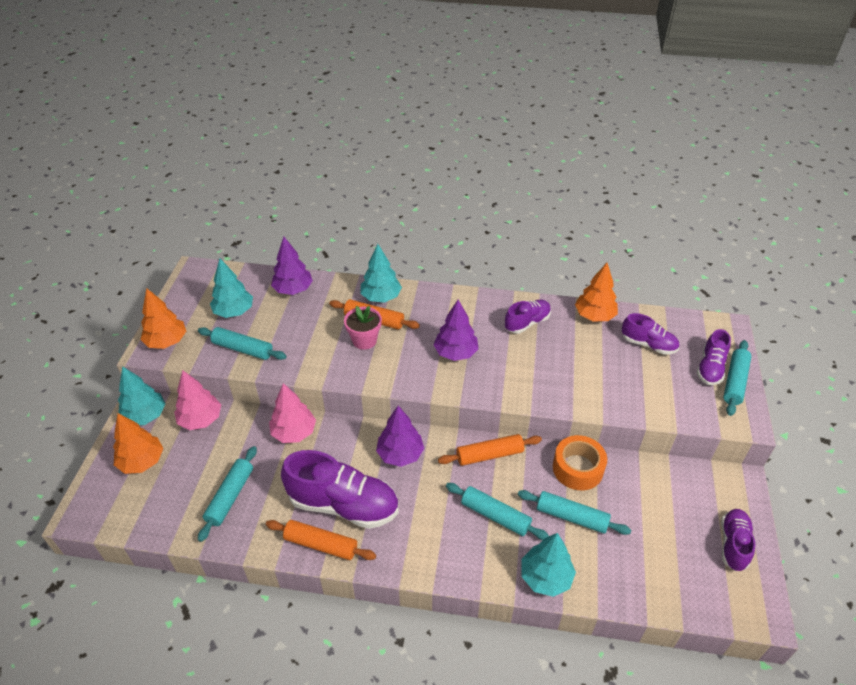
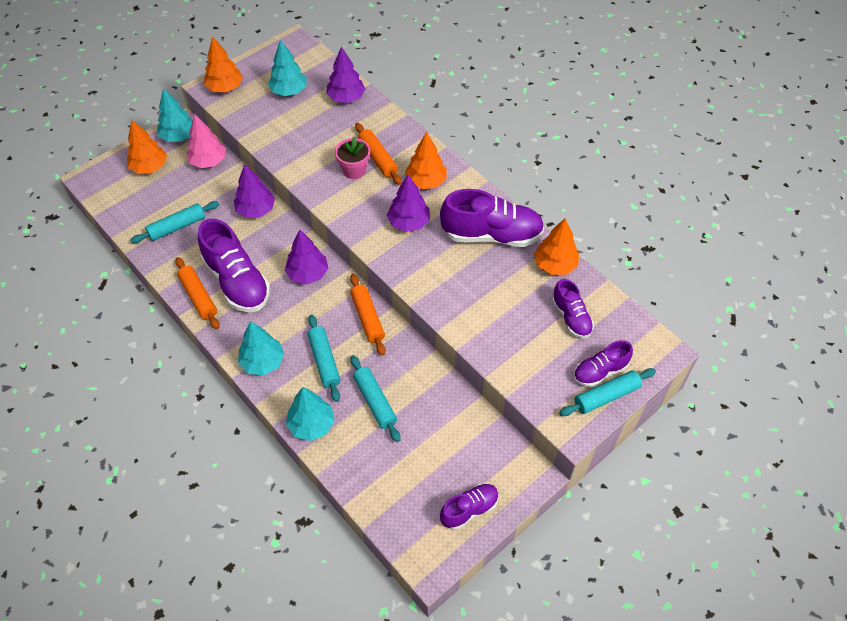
camera: 40 degrees right, 10 degrees up
turquoise rolling pin [198,327,287,360] -> none
pink tree [269,383,316,443] -> purple tree [234,164,275,218]
turquoise tree [360,244,402,303] -> turquoise tree moved to [238,321,285,375]
orange rolling pin [438,434,542,466] -> orange rolling pin turned 45 degrees clockwise [350,274,385,356]
purple shoe [505,300,551,334] -> purple shoe [440,189,544,247], size x1.79
orange tape [553,435,607,490] -> none
none -> orange tree [405,132,447,189]

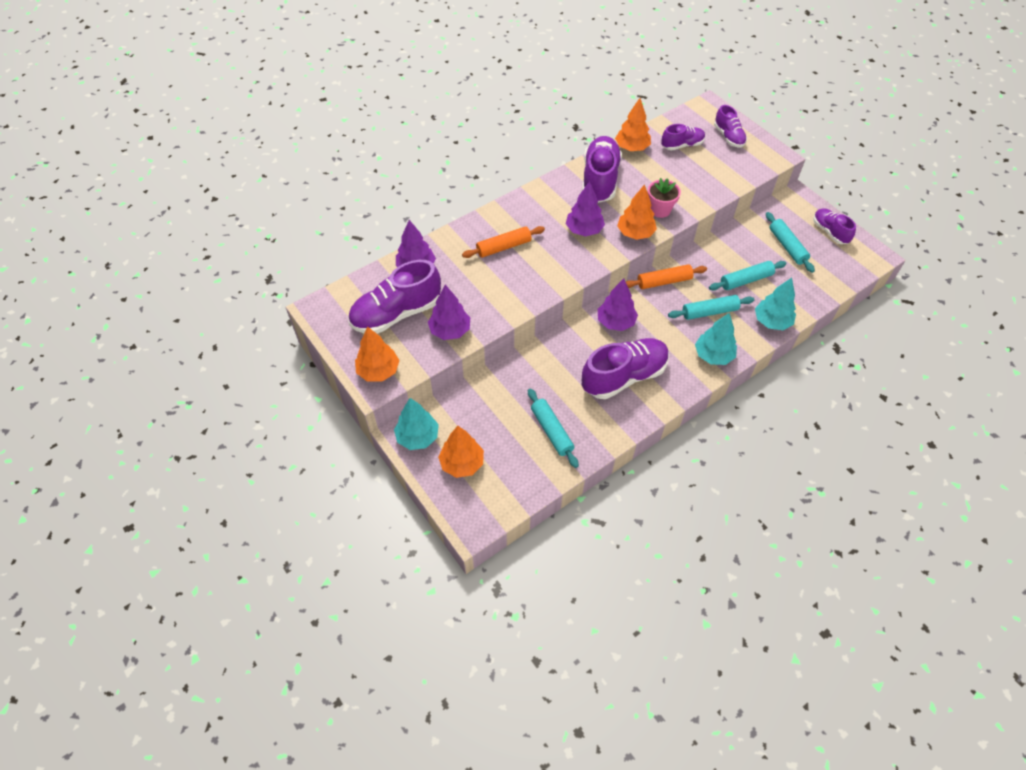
camera: 85 degrees left, 0 degrees up
orange rolling pin [175,257,219,329] -> none
pink tree [186,114,226,168] -> none
purple tree [234,164,275,218] -> purple tree moved to [428,285,470,340]
turquoise tree [268,39,306,96] -> purple shoe [348,260,441,334]
pink flower pot [335,137,370,179] -> pink flower pot moved to [648,178,681,218]
orange tree [405,132,447,189] -> orange tree moved to [617,184,657,240]
turquoise rolling pin [559,368,656,416] -> turquoise rolling pin moved to [766,212,815,273]

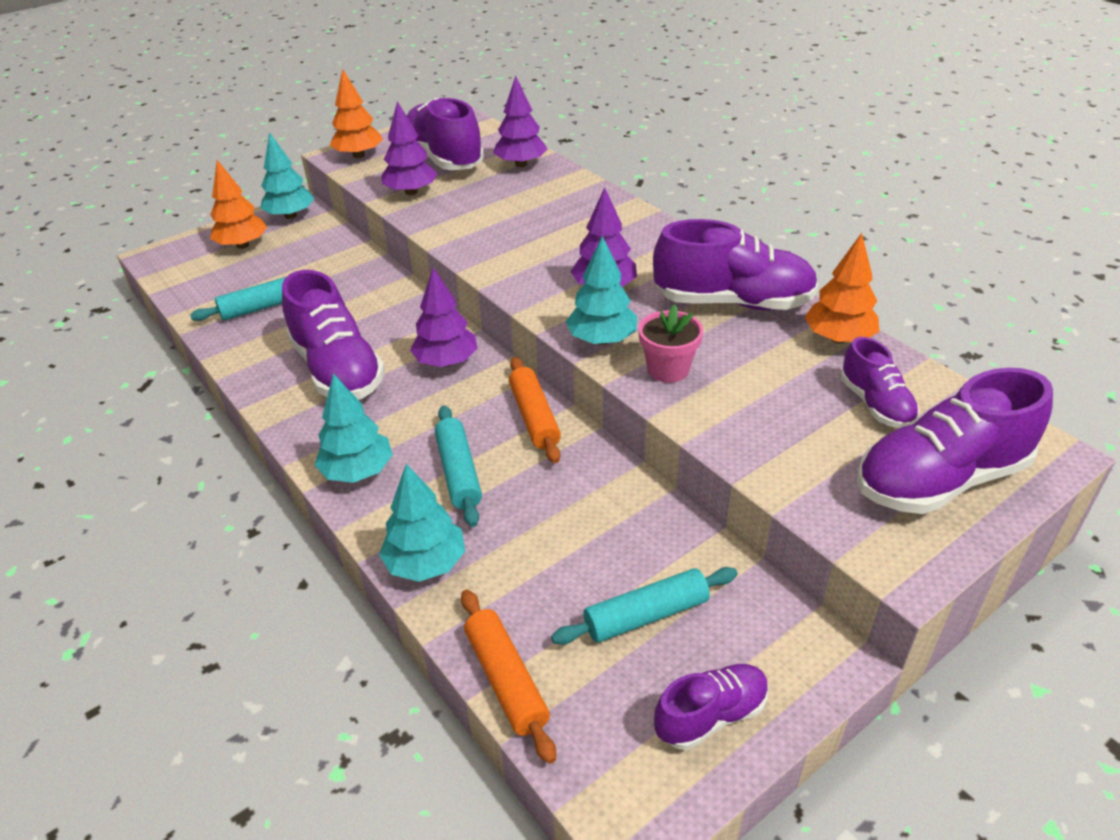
camera: 90 degrees right, 15 degrees down
orange rolling pin [462,226,545,258] -> orange rolling pin moved to [461,590,556,764]
orange tree [617,184,657,240] -> turquoise tree [566,236,637,345]
turquoise rolling pin [709,261,786,291] -> none
purple shoe [714,105,747,147] -> purple shoe [857,368,1053,514], size x1.79

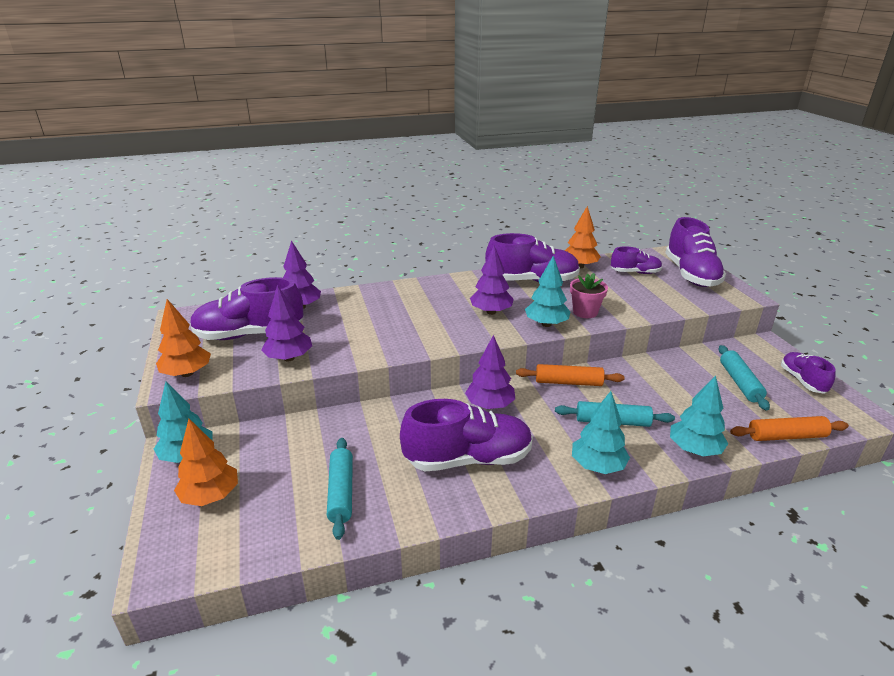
camera: 70 degrees left, 10 degrees down
purple shoe [653,219,818,310] -> purple shoe turned 60 degrees clockwise [485,233,580,282]

